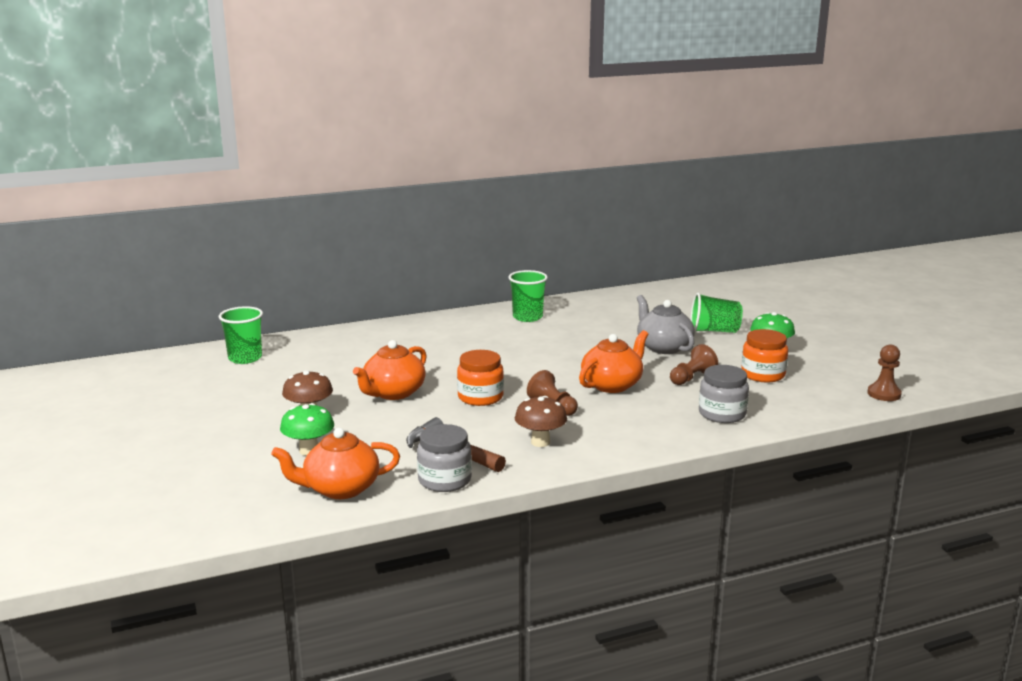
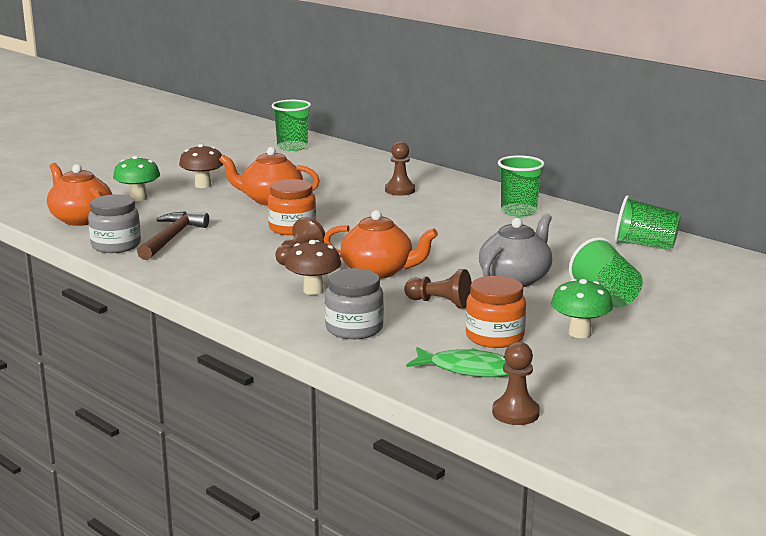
camera: 65 degrees right, 0 degrees up
brown mushroom [515,396,567,447] -> brown mushroom moved to [285,240,341,295]
none -> brown pawn [385,141,415,196]
none -> green fish [407,347,509,377]
none -> green cup [615,195,681,250]

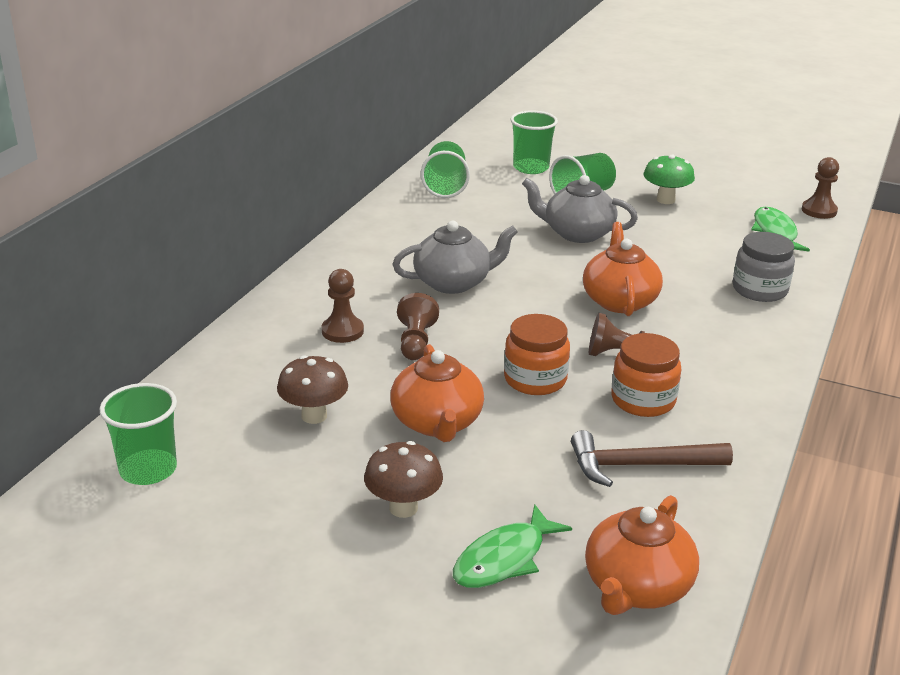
camera: 110 degrees left, 10 degrees up
grey jar [88,194,141,253] -> none
green mushroom [113,156,160,201] -> green fish [453,504,572,588]
brown mushroom [285,240,341,295] -> brown mushroom moved to [277,355,348,424]
brown pawn [404,269,472,309] -> brown pawn moved to [397,293,439,360]
orange jar [466,276,526,348] -> orange jar moved to [611,333,681,417]
green cup [498,155,545,217] -> green cup moved to [511,111,558,174]
none -> grey teapot [392,221,518,294]

